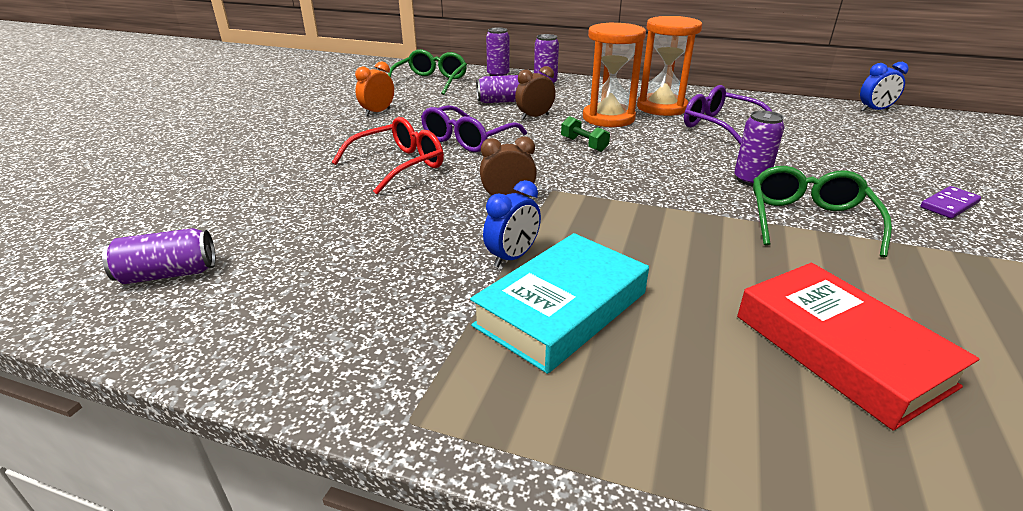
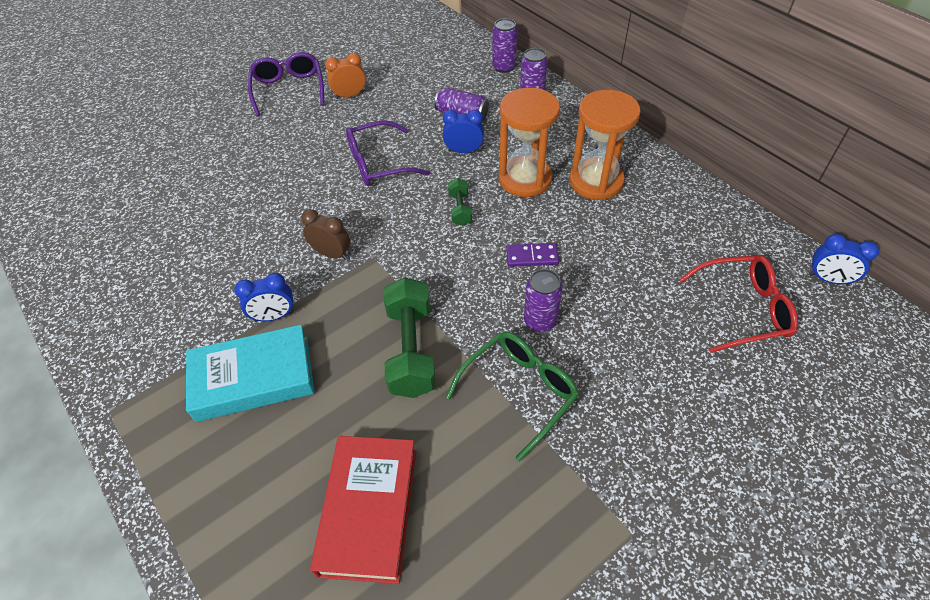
camera: 35 degrees right, 20 degrees up
purple can [102,228,216,284] -> none
red glasses [332,117,444,195] -> red glasses moved to [679,255,798,353]
green glasses [388,49,467,95] -> none
brown clock [515,66,556,120] -> blue clock [443,110,484,153]
purple glasses [684,85,772,145] -> purple glasses moved to [248,52,324,116]
purple domino [920,186,981,219] -> purple domino moved to [506,243,559,267]
none -> green dumbbell [383,277,436,398]

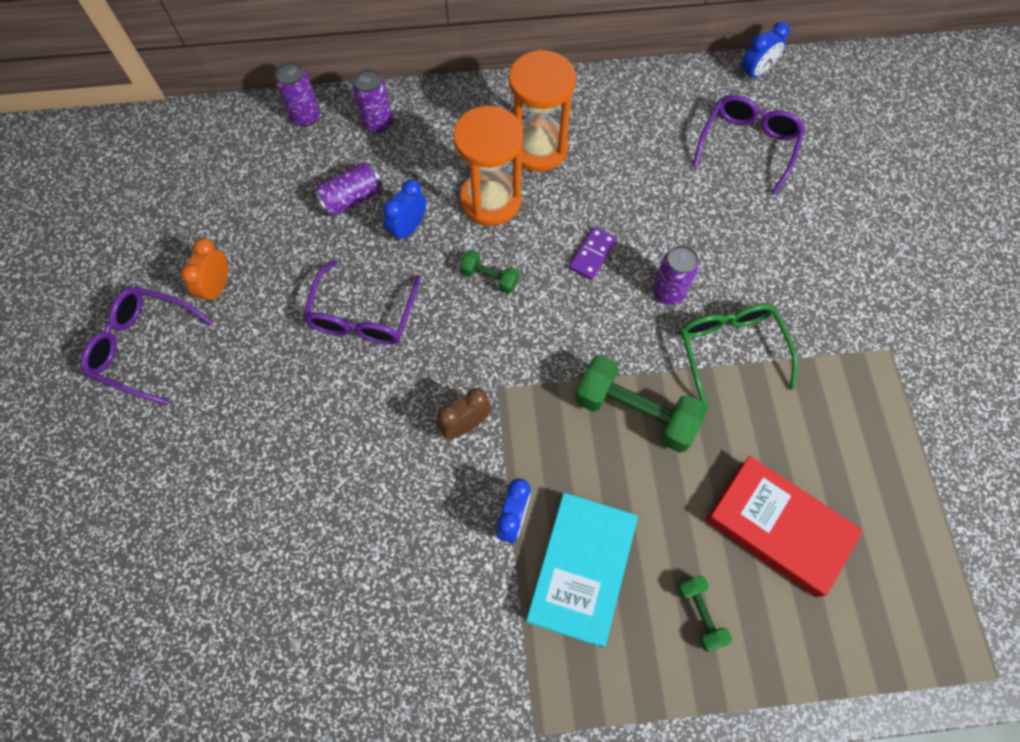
camera: 60 degrees left, 15 degrees up
red glasses [679,255,798,353] -> purple glasses [693,95,805,195]
none -> green dumbbell [677,575,732,652]

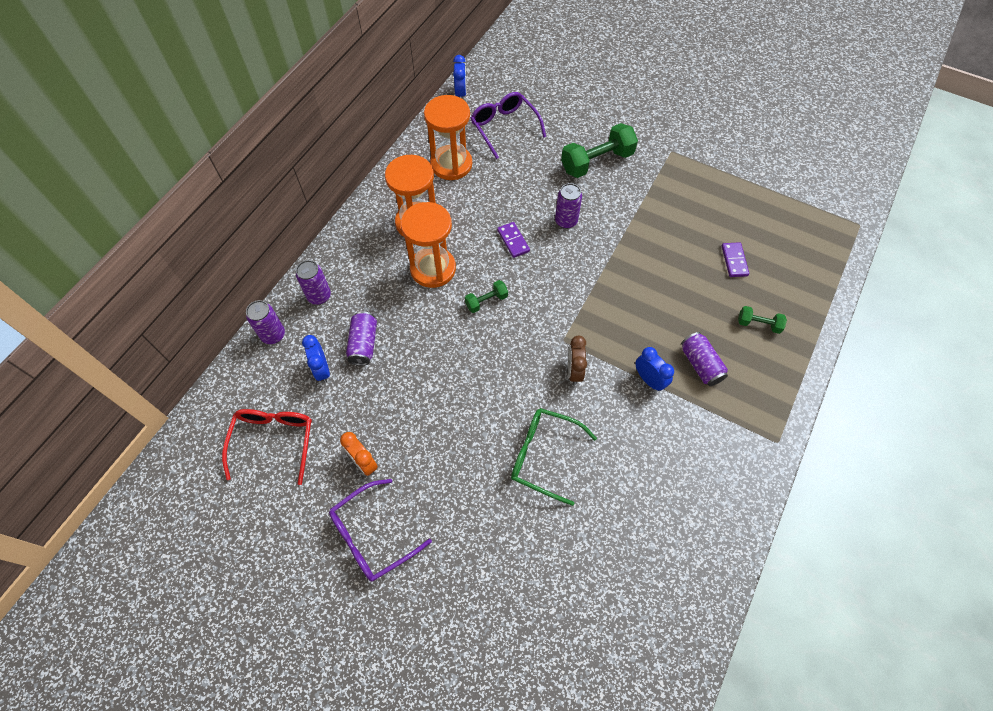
camera: 55 degrees left, 5 degrees down
purple glasses [303,260,421,345] -> none
blue clock [383,179,427,242] -> blue clock moved to [302,335,330,383]
turquoise book [526,493,638,647] -> purple can [681,332,728,386]
green dumbbell [575,355,707,453] -> green dumbbell moved to [561,123,638,178]
green glasses [680,303,798,410] -> green glasses moved to [511,408,597,506]
red book [705,456,863,597] -> purple domino [722,242,749,277]
none -> red glasses [222,409,312,485]
none -> orange hourglass [424,95,472,180]

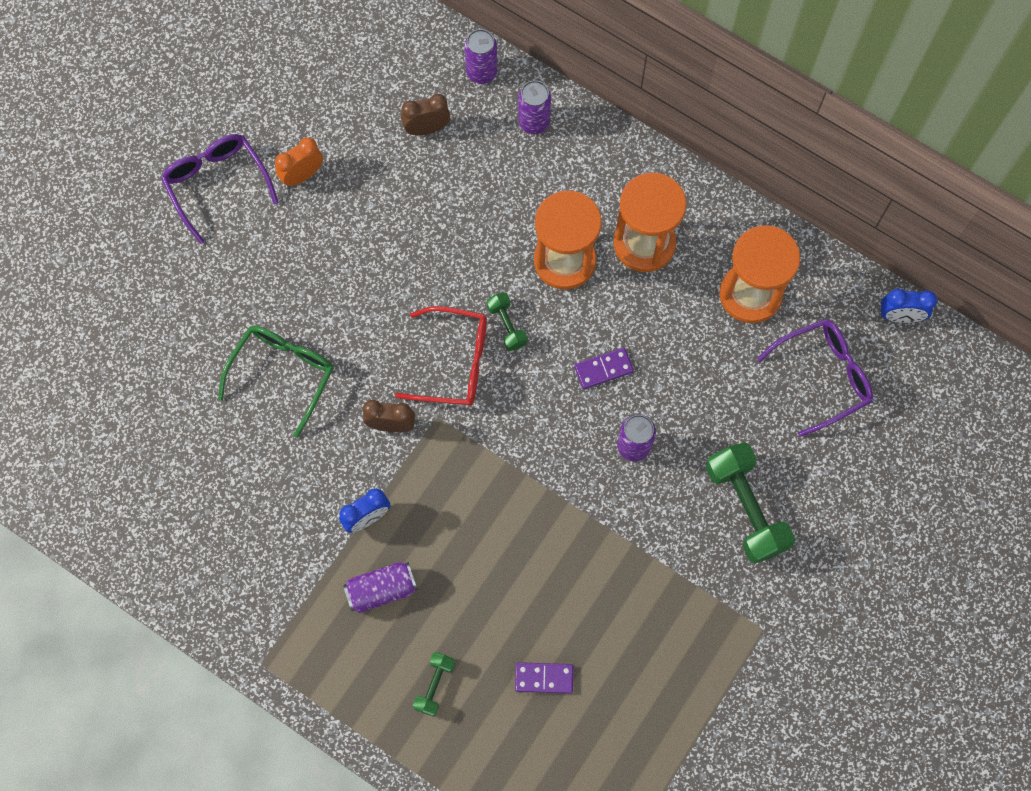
camera: 95 degrees right, 10 degrees up
red glasses [222,409,312,485] -> red glasses moved to [395,306,487,406]
blue clock [302,335,330,383] -> brown clock [401,94,450,135]
purple can [346,311,377,366] -> none

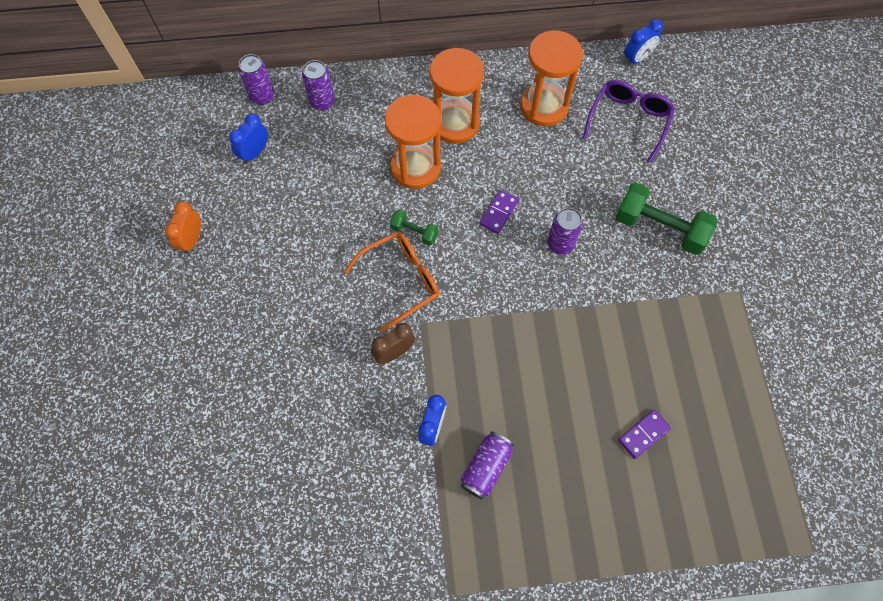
camera: 40 degrees left, 5 degrees down
purple glasses [161,134,279,244] -> none
green glasses [218,325,334,438] -> none
red glasses [395,306,487,406] -> orange glasses [344,232,439,332]
brown clock [401,94,450,135] -> blue clock [229,114,268,164]
green dumbbell [413,652,455,717] -> none

